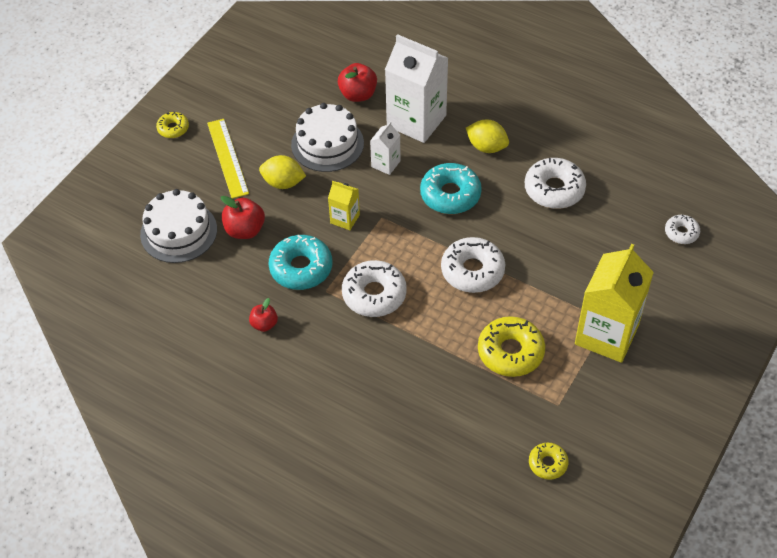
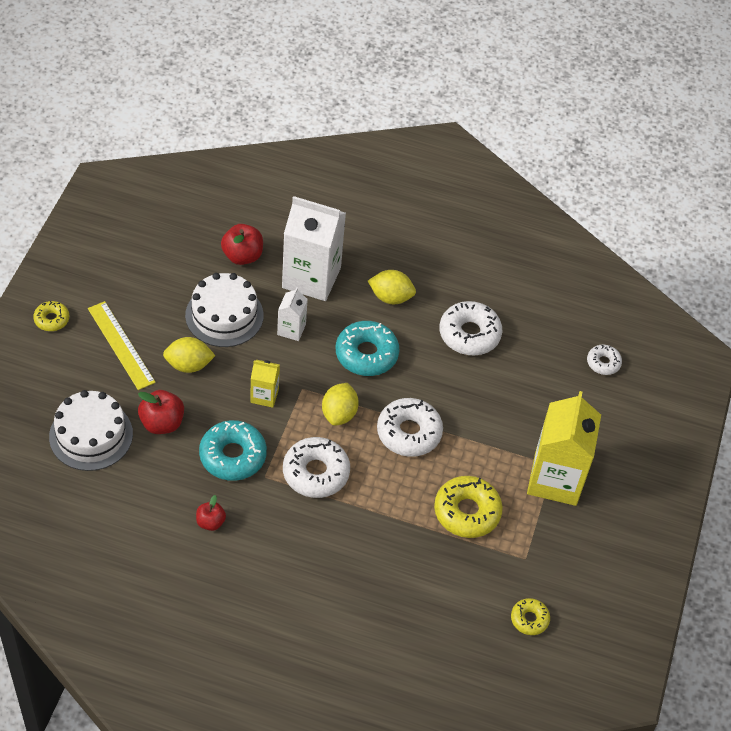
camera: 20 degrees left, 0 degrees up
none -> yellow lemon [322,383,359,426]

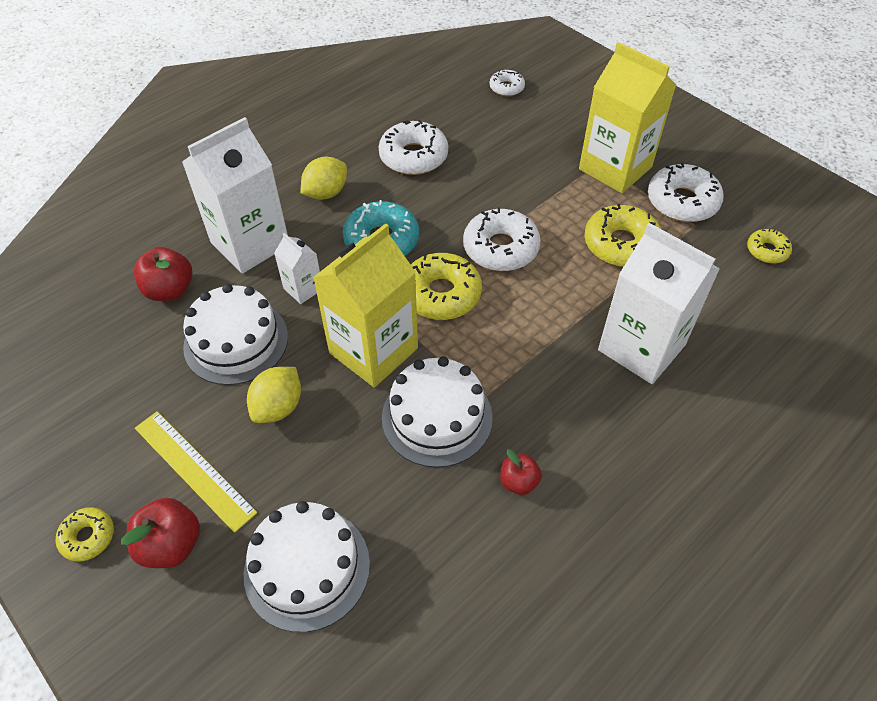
camera: 55 degrees left, 0 degrees up
yellow ruler [88,301,156,390] -> yellow ruler turned 45 degrees clockwise [135,411,258,533]
red apple [138,390,184,434] -> red apple moved to [121,498,200,568]
turquoise donut [199,420,267,481] -> white cake [382,356,493,468]
yellow carton [250,360,280,408] -> yellow carton [313,223,418,388], size x2.09
white donut [283,437,350,498] -> white donut moved to [648,163,724,222]
yellow lemon [322,383,359,426] -> yellow donut [411,253,482,320]
none -> white carton [598,223,720,384]

